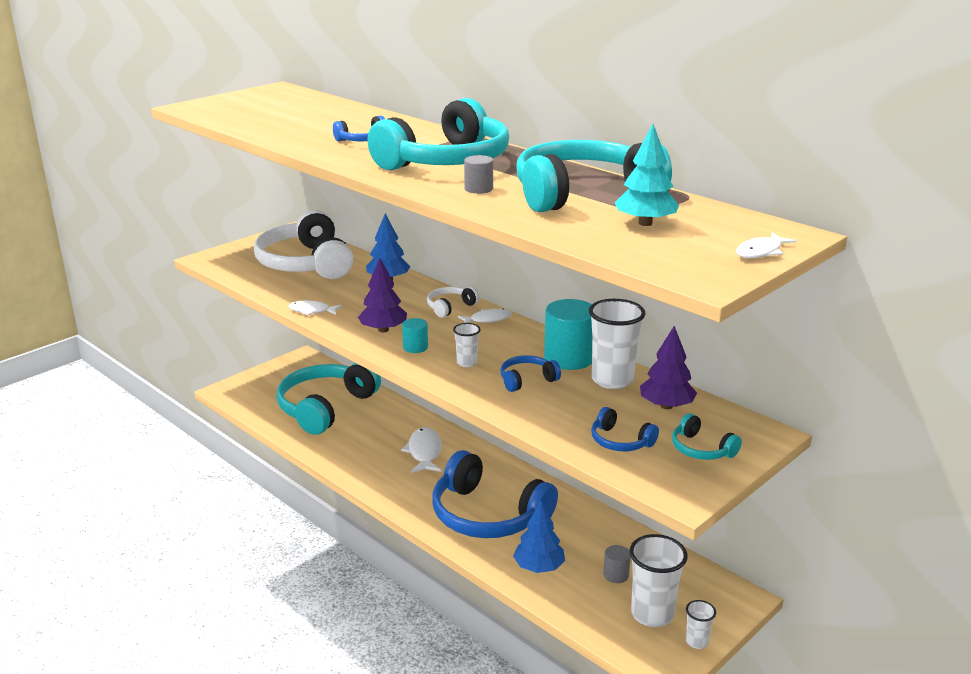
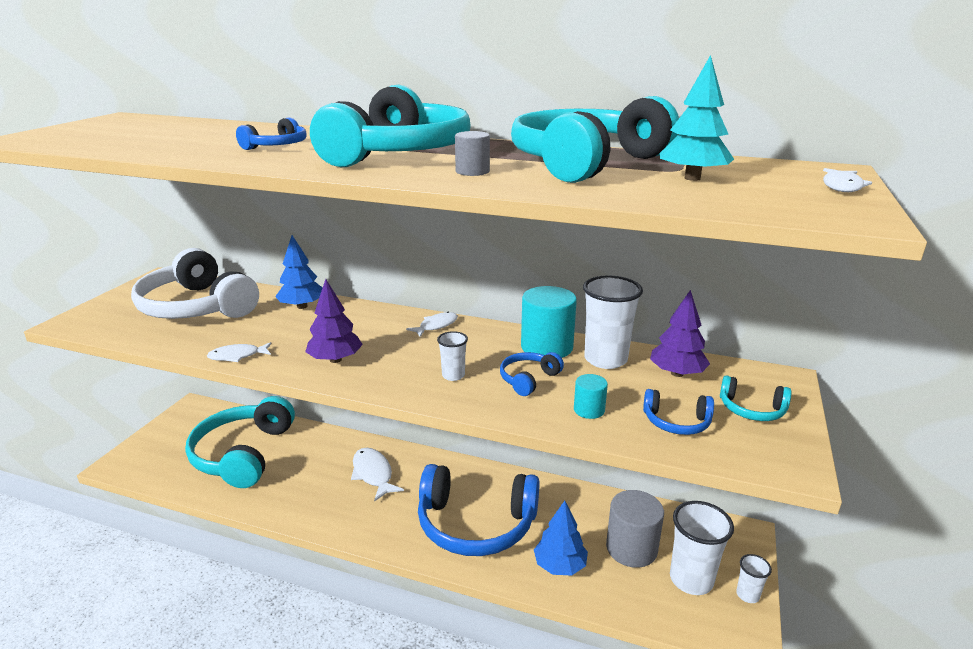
camera: 25 degrees left, 0 degrees up
turquoise cylinder [402,318,428,353] -> turquoise cylinder moved to [574,374,608,419]
white headphones [427,287,480,318] -> none
grey cylinder [603,545,631,583] -> grey cylinder [606,490,664,568], size x1.97

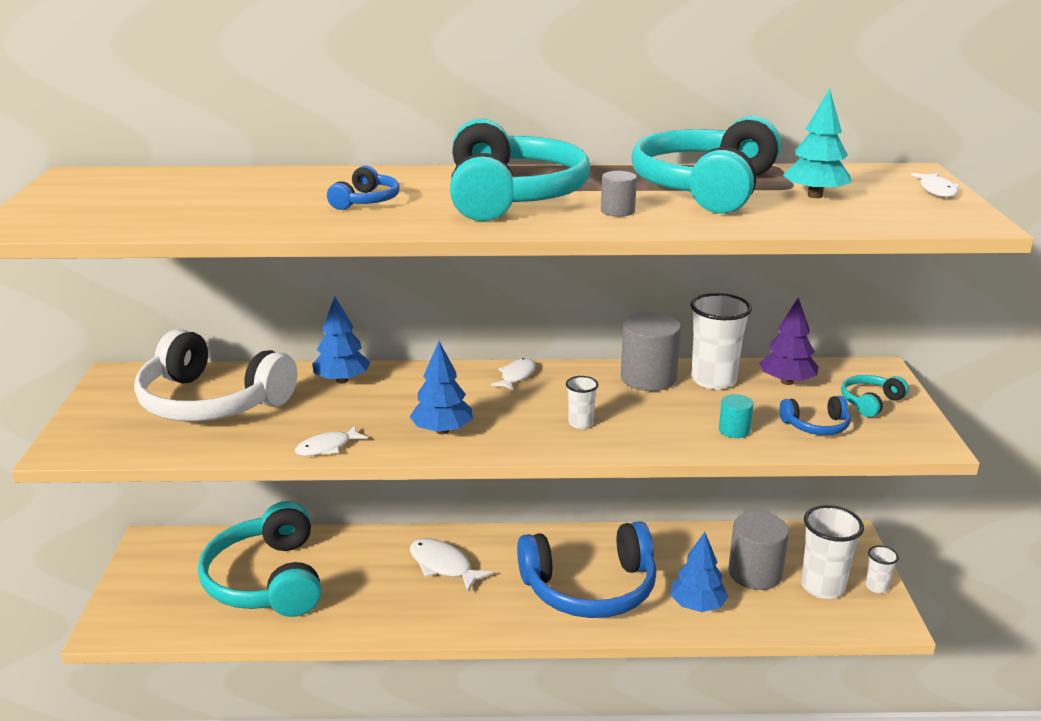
camera: 20 degrees left, 0 degrees up
purple tree [305,279,363,363] -> blue tree [410,341,473,434]
blue headphones [500,352,564,396] -> none
turquoise cylinder [521,286,577,358] -> grey cylinder [621,313,681,391]
turquoise headphones [720,375,792,421] -> turquoise headphones turned 135 degrees clockwise [841,375,909,417]

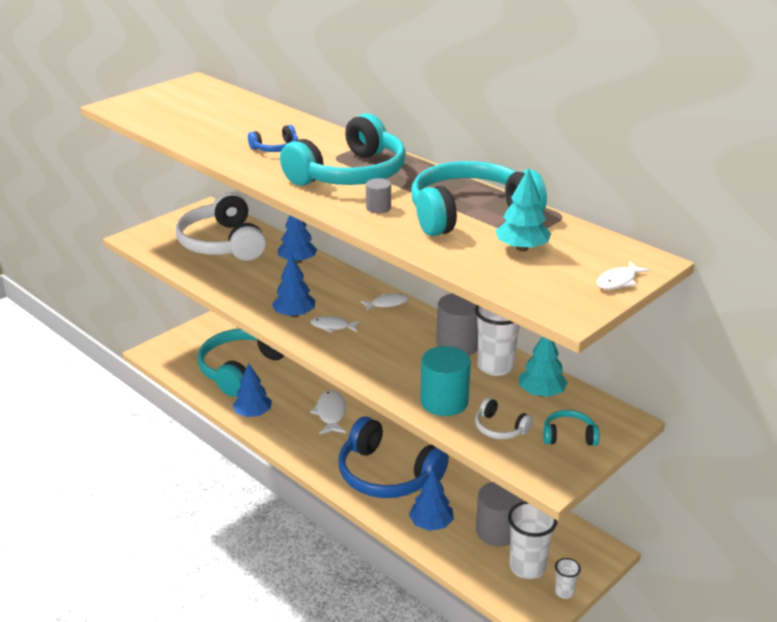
camera: 45 degrees right, 5 degrees up
white fish [295,425,368,456] -> white fish moved to [310,316,361,333]
white cup [566,376,599,429] -> none
turquoise cylinder [719,394,753,438] -> turquoise cylinder [420,346,471,416], size x1.97
purple tree [759,297,819,385] -> turquoise tree [519,336,568,397]
blue headphones [779,396,850,435] -> white headphones [475,397,533,439]
none -> blue tree [233,363,272,417]

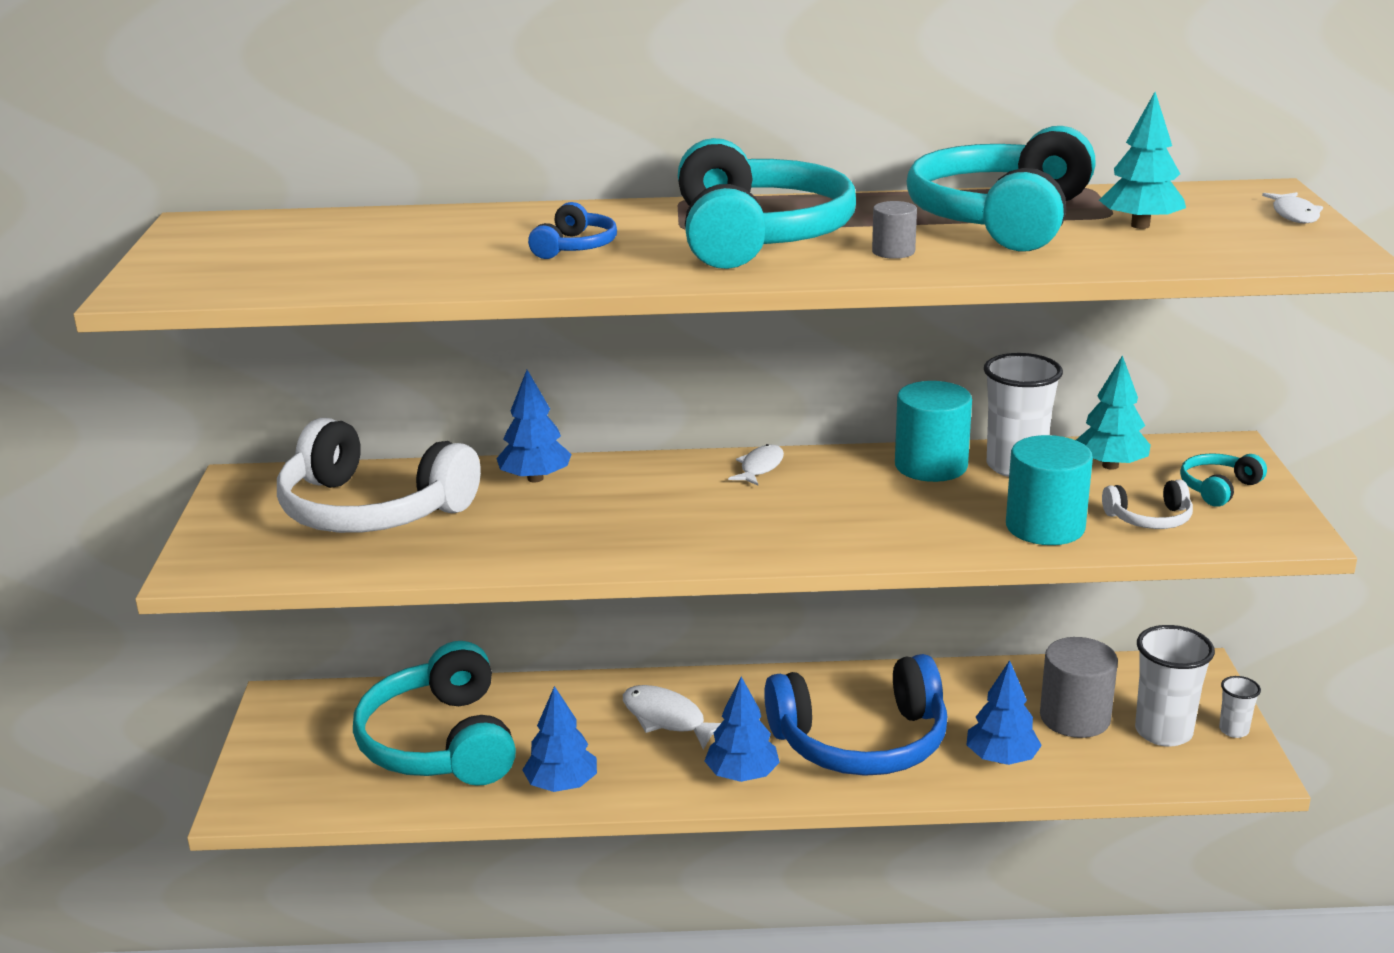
camera: 45 degrees left, 5 degrees down
blue tree [272,255,315,317] -> blue tree moved to [705,677,780,782]
white fish [310,316,361,333] -> none
grey cylinder [436,293,478,355] -> turquoise cylinder [895,381,972,482]

